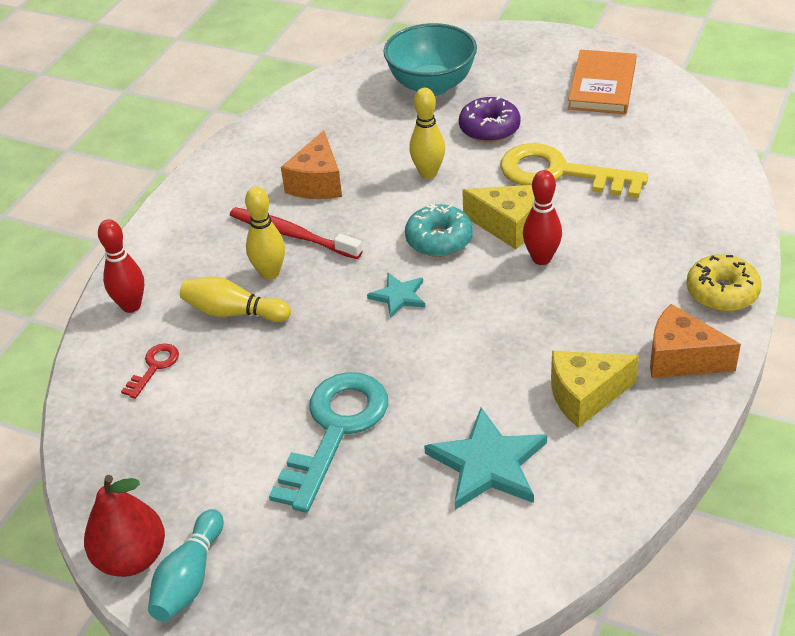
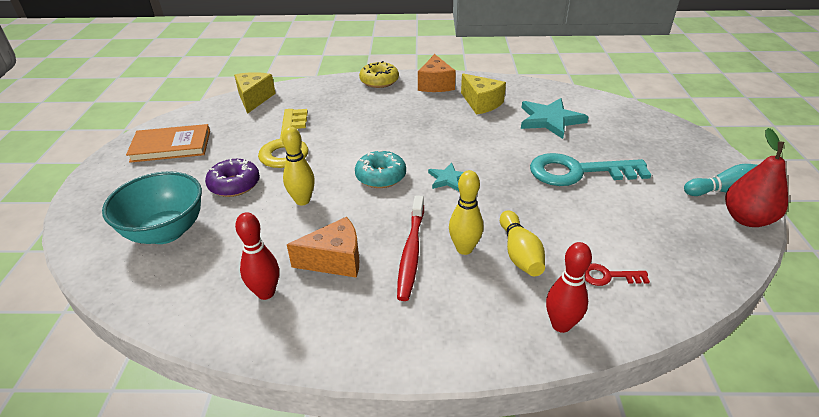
camera: 115 degrees left, 5 degrees down
yellow cheese [462,185,535,249] -> yellow cheese moved to [234,72,276,114]
red bowling pin [523,170,562,265] -> red bowling pin moved to [235,212,279,300]

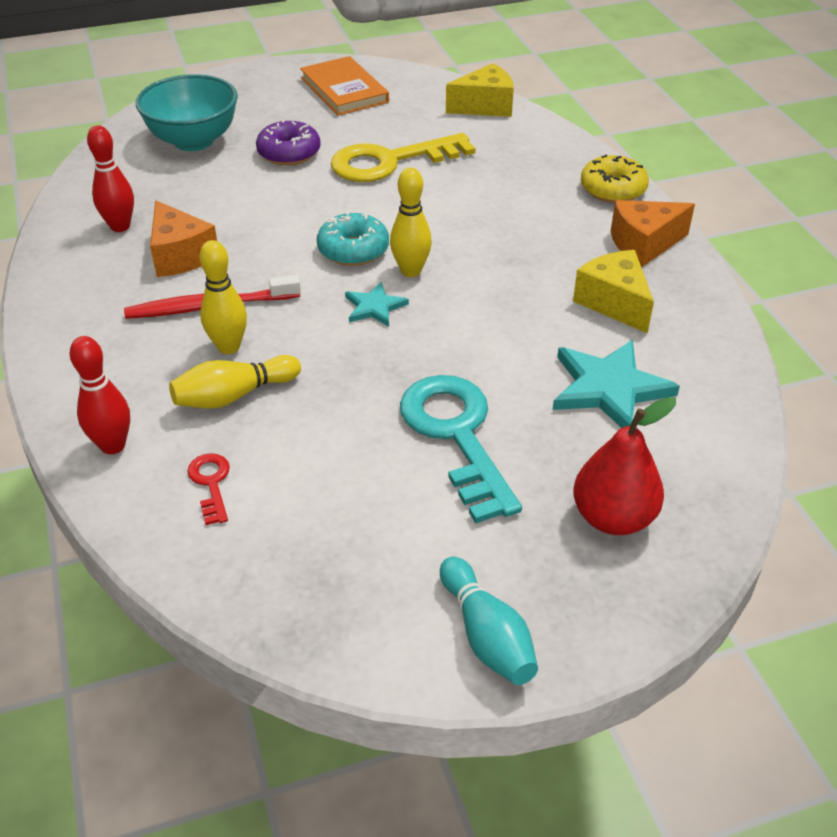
camera: 70 degrees right, 5 degrees up
yellow bowling pin [282,126,315,206] -> yellow bowling pin moved to [390,167,432,277]
yellow cheese [461,73,506,115] -> yellow cheese turned 120 degrees clockwise [573,250,654,334]
red pear [725,128,788,227] -> red pear moved to [573,397,676,535]

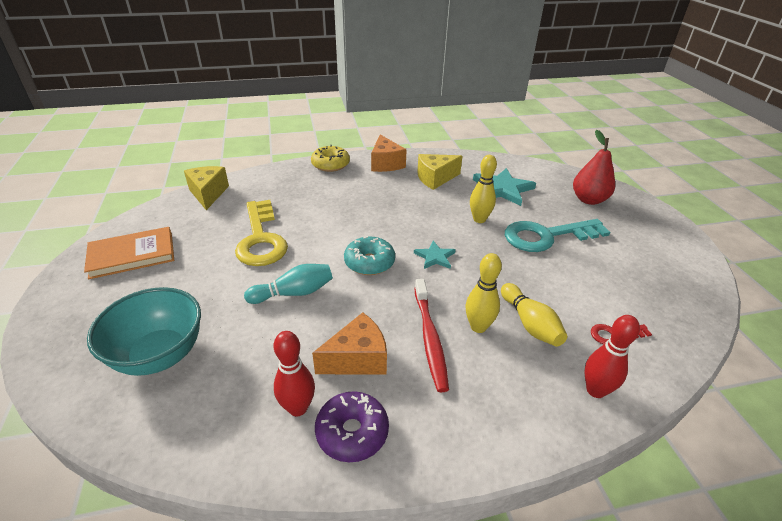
camera: 85 degrees left, 5 degrees down
purple donut [256,119,321,165] -> purple donut moved to [315,391,389,462]
yellow bowling pin [390,167,432,277] -> yellow bowling pin moved to [470,155,497,223]
turquoise bowling pin [440,557,538,685] -> turquoise bowling pin moved to [244,264,333,304]

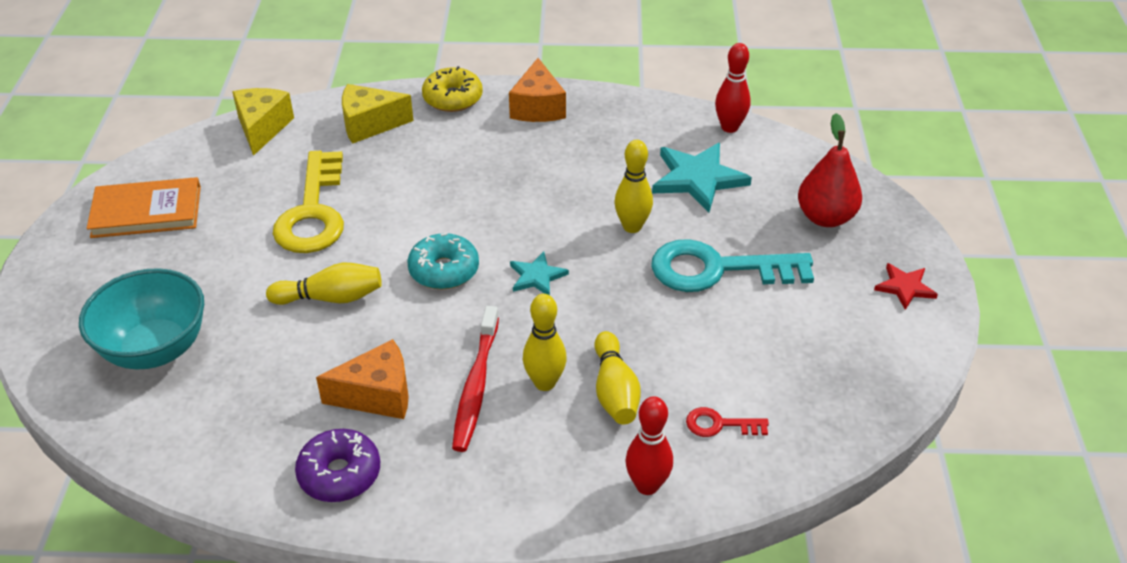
camera: 15 degrees right, 5 degrees up
turquoise bowling pin [244,264,333,304] -> yellow bowling pin [266,263,382,305]
red bowling pin [274,331,315,416] -> red bowling pin moved to [715,43,751,133]
yellow cheese [417,154,462,190] -> yellow cheese moved to [342,84,414,144]
none -> red star [874,263,938,310]

